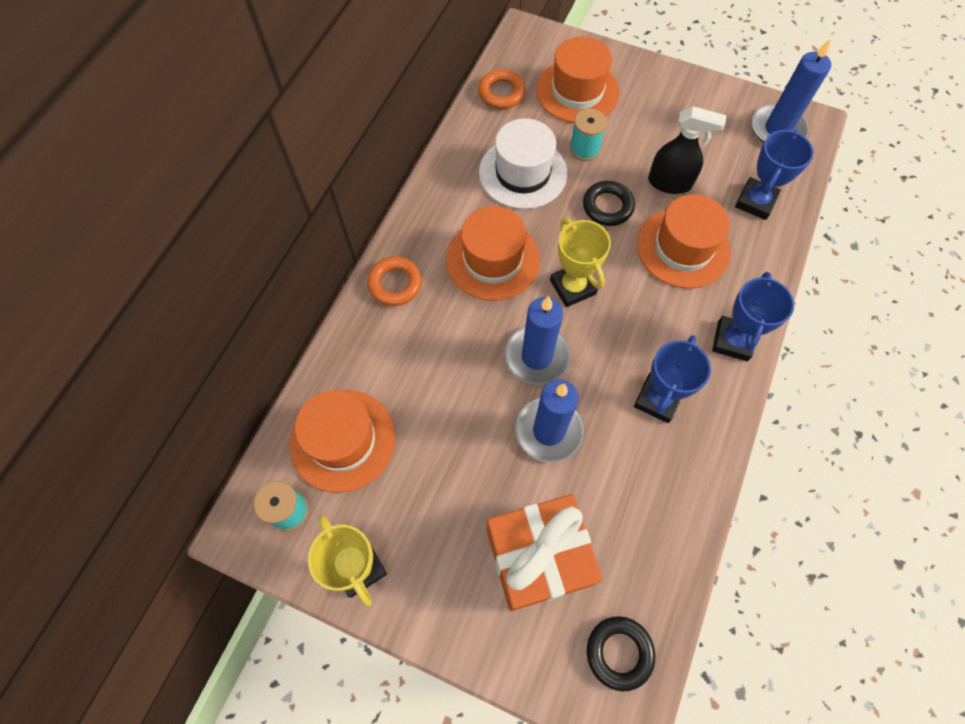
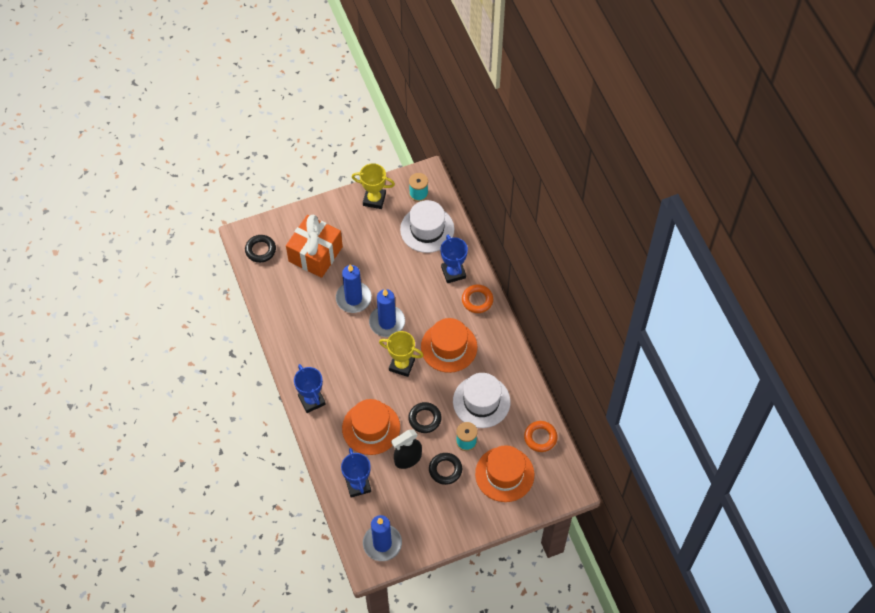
camera: 135 degrees right, 5 degrees down
orange hat [289,390,396,493] -> white hat [400,200,454,253]
blue trophy [634,335,711,423] -> blue trophy moved to [440,235,468,283]
none -> black ring [429,453,462,485]

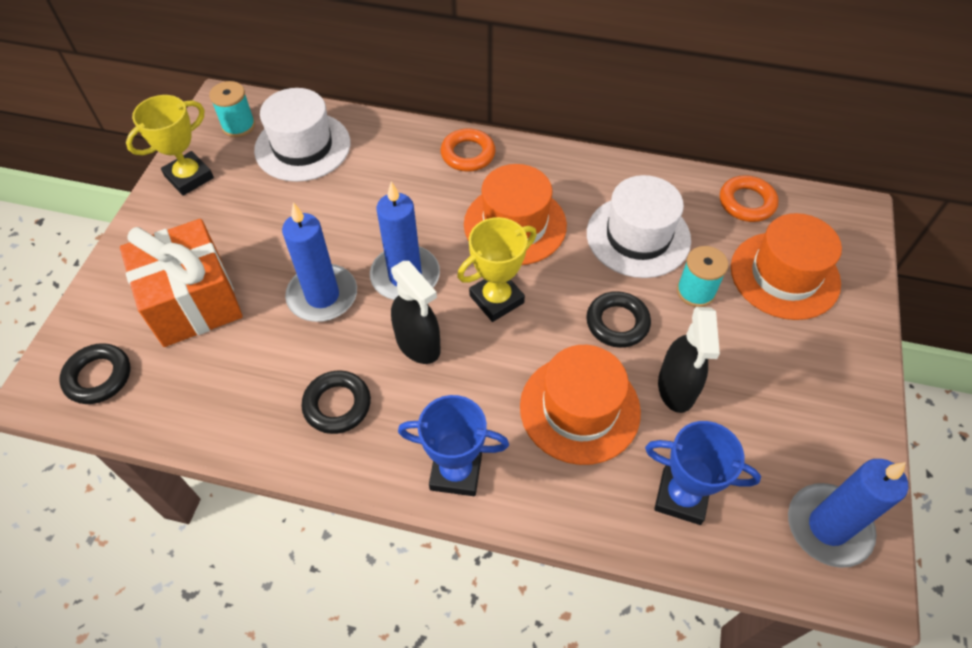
camera: 55 degrees left, 5 degrees down
black ring [429,453,462,485] -> black ring moved to [301,371,371,434]
blue trophy [440,235,468,283] -> none
none -> black spray bottle [391,261,441,364]

